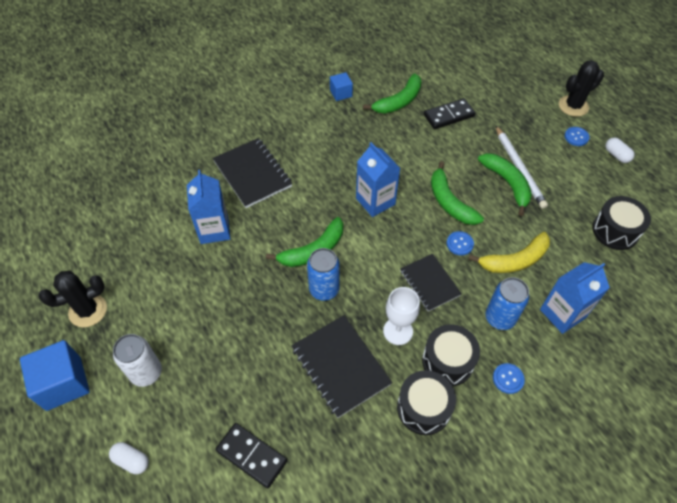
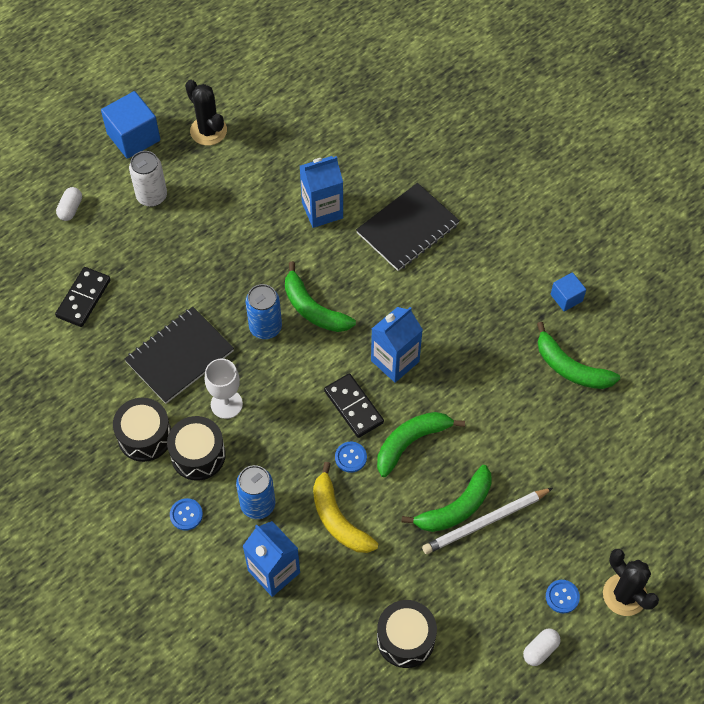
camera: 80 degrees right, 5 degrees up
black notebook [400,254,462,311] -> none
black domino [424,98,475,129] -> black domino moved to [324,373,384,438]

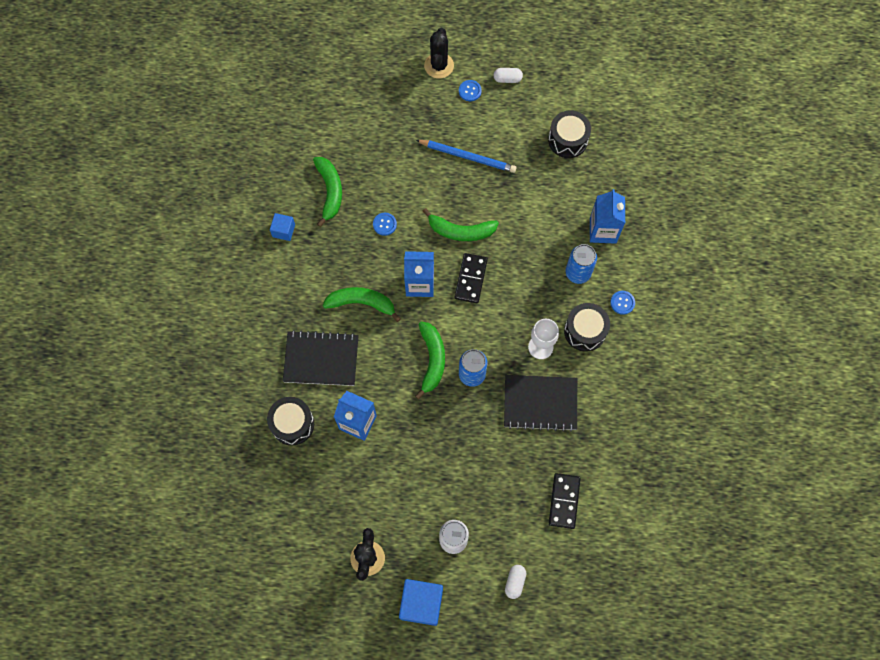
camera: 135 degrees left, 10 degrees up
black domino [55,267,111,327] -> black domino turned 60 degrees counterclockwise [549,473,581,529]
white capsule [56,187,82,221] -> white capsule turned 45 degrees counterclockwise [505,565,526,599]
black drum [113,398,171,462] -> black drum moved to [267,397,314,446]
yellow banana [313,462,378,553] -> none
blue button [335,442,367,473] -> blue button moved to [373,213,397,236]
green banana [402,465,492,532] -> green banana moved to [323,287,401,322]
white pencil [422,488,553,554] -> blue pencil [416,140,516,173]

